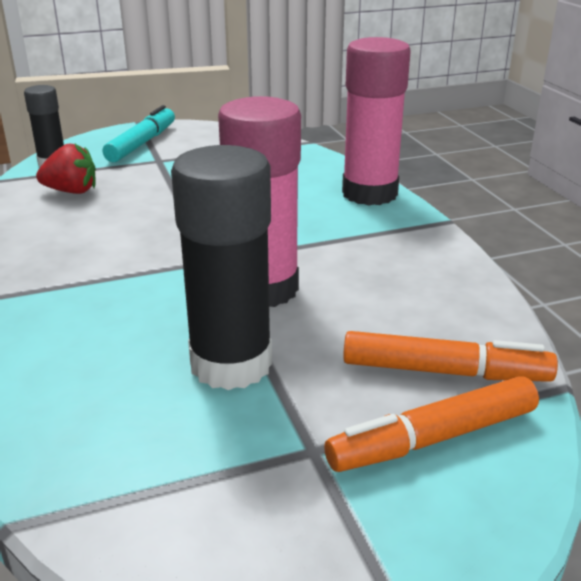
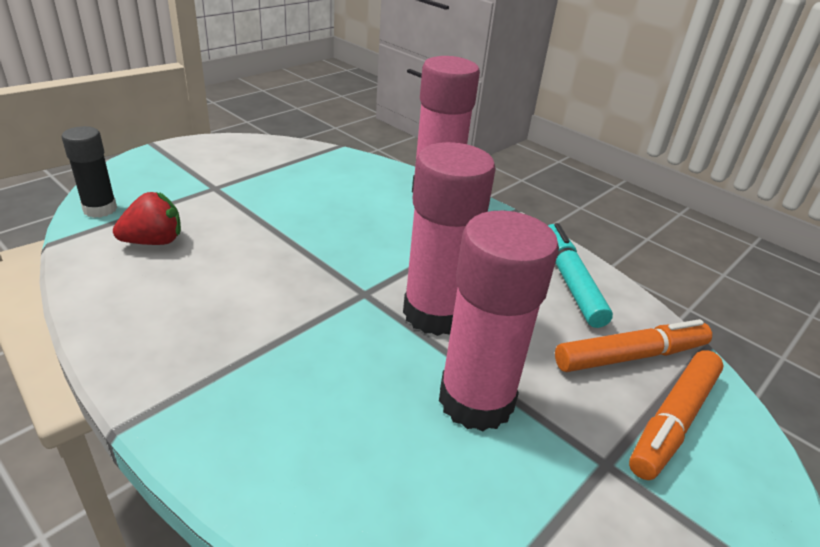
camera: 30 degrees left, 5 degrees up
turquoise marker [103,105,175,162] -> turquoise marker moved to [548,223,613,328]
black glue stick [171,145,272,390] -> pink glue stick [439,210,559,432]

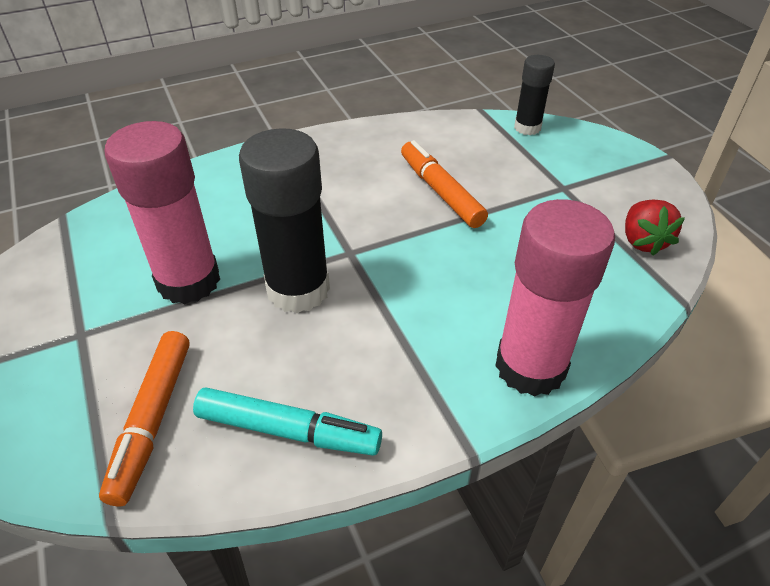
camera: 115 degrees right, 10 degrees up
red strawberry [113,192,181,245] -> red strawberry moved to [625,200,685,256]
pink glue stick [403,142,496,336] -> black glue stick [239,128,330,313]
orange marker [629,350,724,480] -> orange marker moved to [401,140,488,228]

